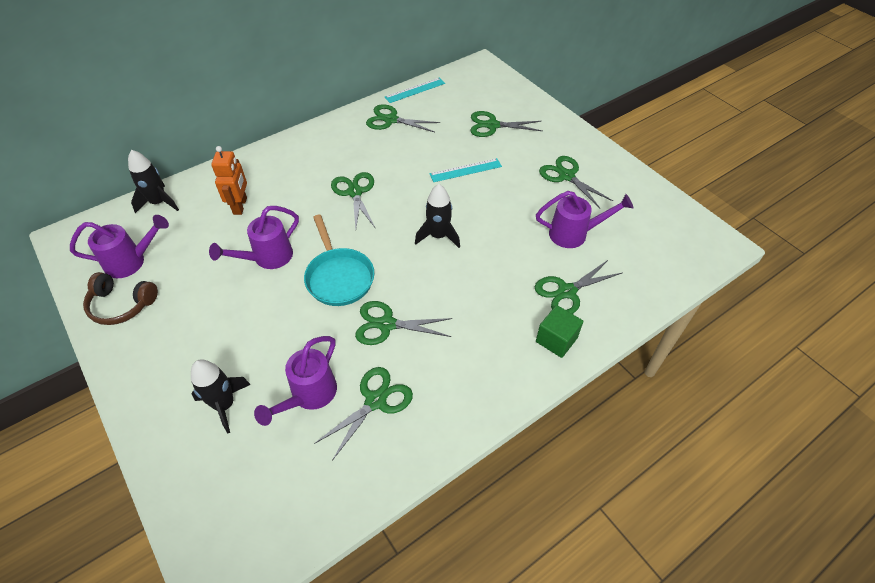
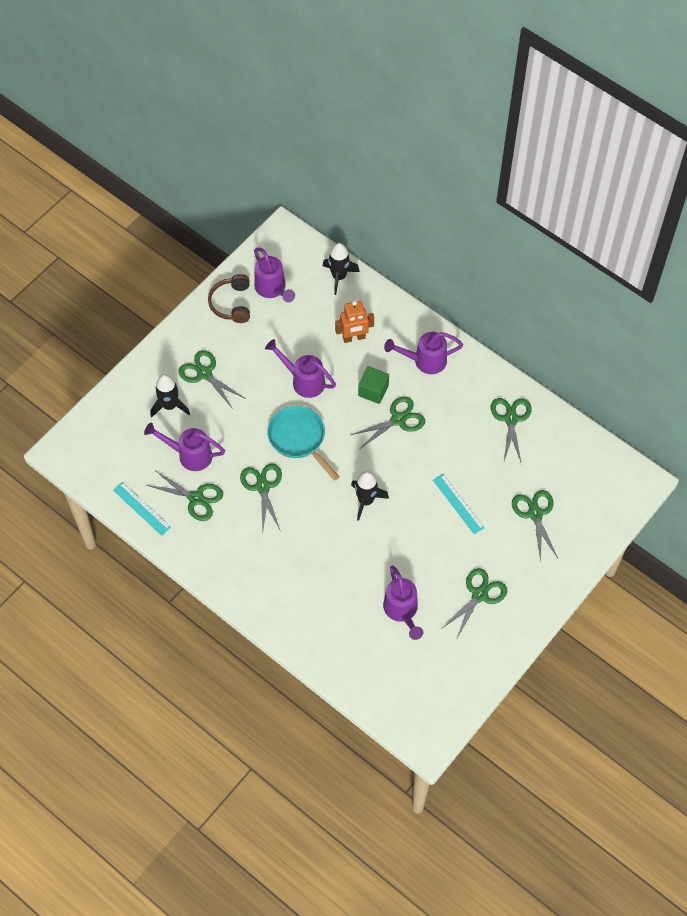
camera: 75 degrees right, 10 degrees up
turquoise pan [304,215,374,306] -> turquoise pan turned 90 degrees clockwise [267,406,340,481]
turquoise ruler [385,78,445,103] -> turquoise ruler moved to [113,482,171,536]
green scissors [535,259,622,314] -> green scissors moved to [178,350,246,409]
green cube [536,305,583,358] -> green cube moved to [358,366,389,404]
none -> purple watering can [384,332,463,374]

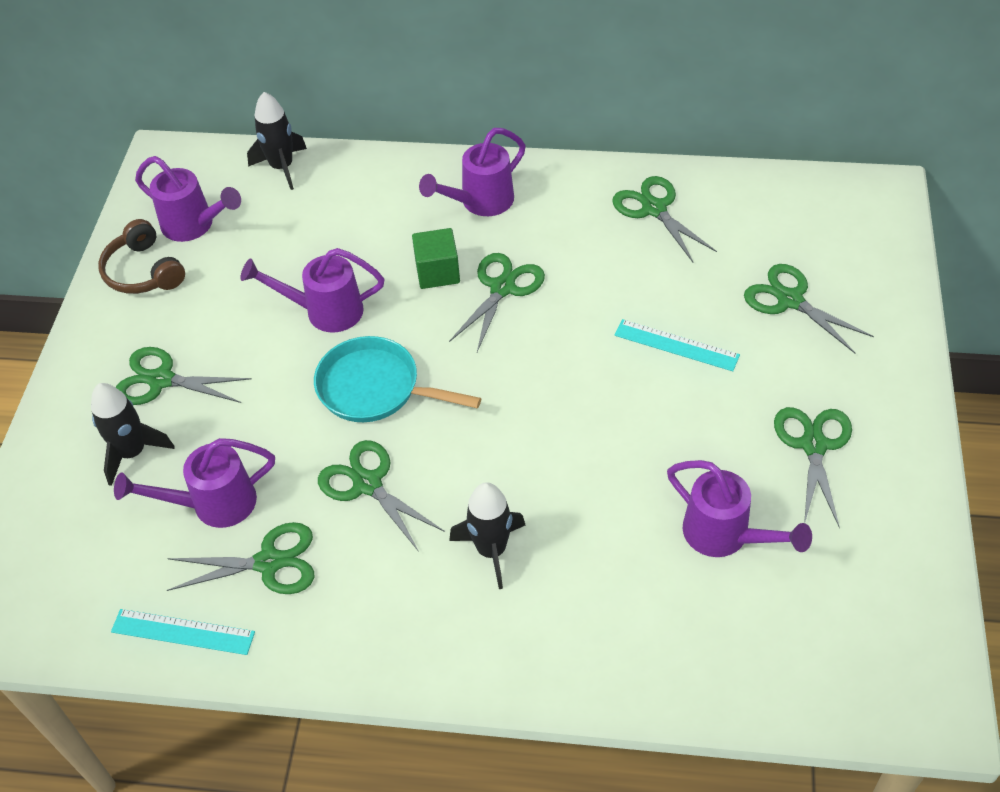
camera: 30 degrees left, 10 degrees down
orange robot [335,301,374,343] -> none
black rocket [351,471,389,521] -> black rocket moved to [449,482,525,589]

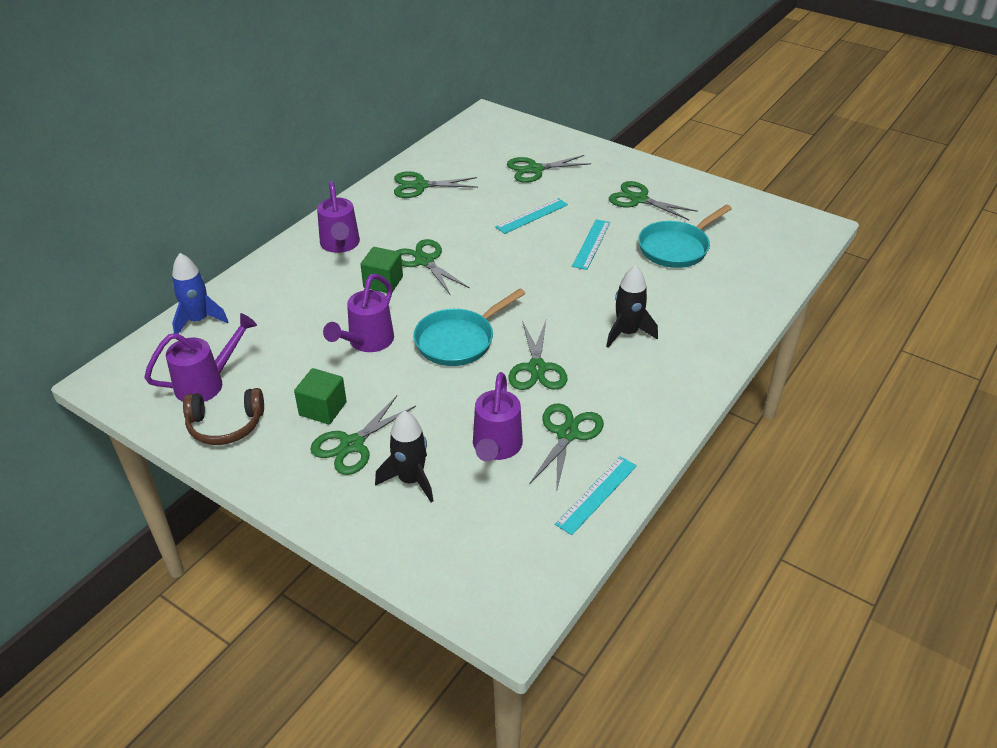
camera: 65 degrees left, 10 degrees down
black rocket [247,92,307,190] -> blue rocket [172,253,228,334]
green scissors [318,440,445,552] -> green scissors turned 75 degrees counterclockwise [508,321,567,390]
purple watering can [667,460,812,557] -> turquoise pan [638,205,732,268]
none -> green cube [294,368,347,424]
none -> turquoise ruler [572,219,610,270]

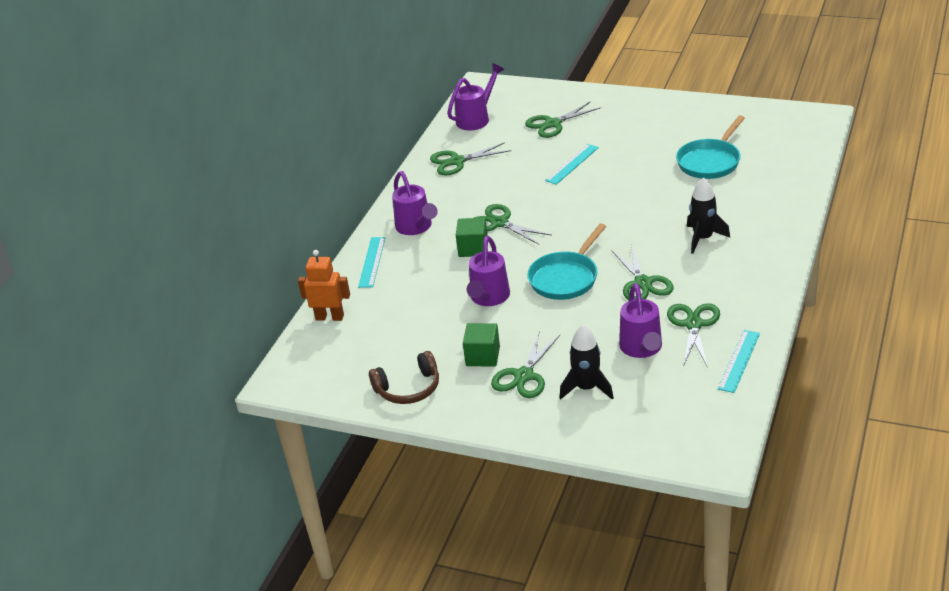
camera: 10 degrees left, 5 degrees down
purple watering can [144,313,257,402] -> purple watering can moved to [447,63,505,130]
blue rocket [172,253,228,334] -> orange robot [298,250,350,321]
turquoise ruler [572,219,610,270] -> turquoise ruler moved to [358,237,385,288]
green scissors [609,181,698,220] -> none

